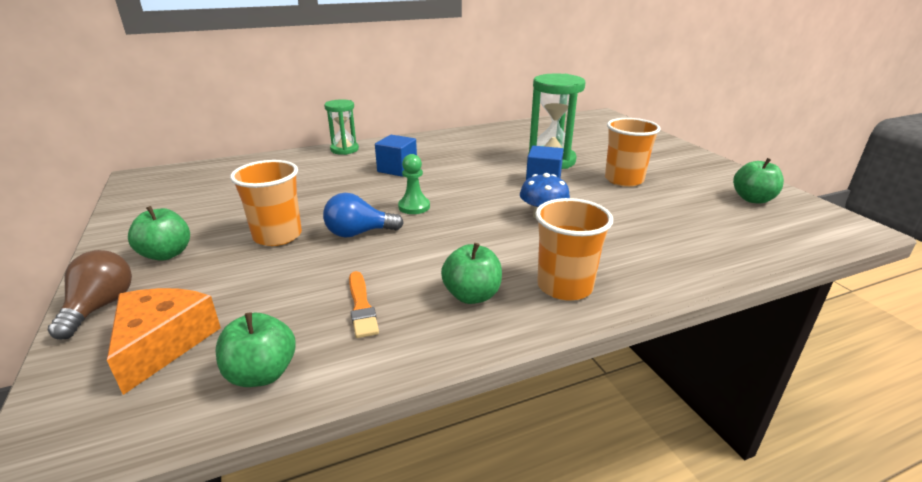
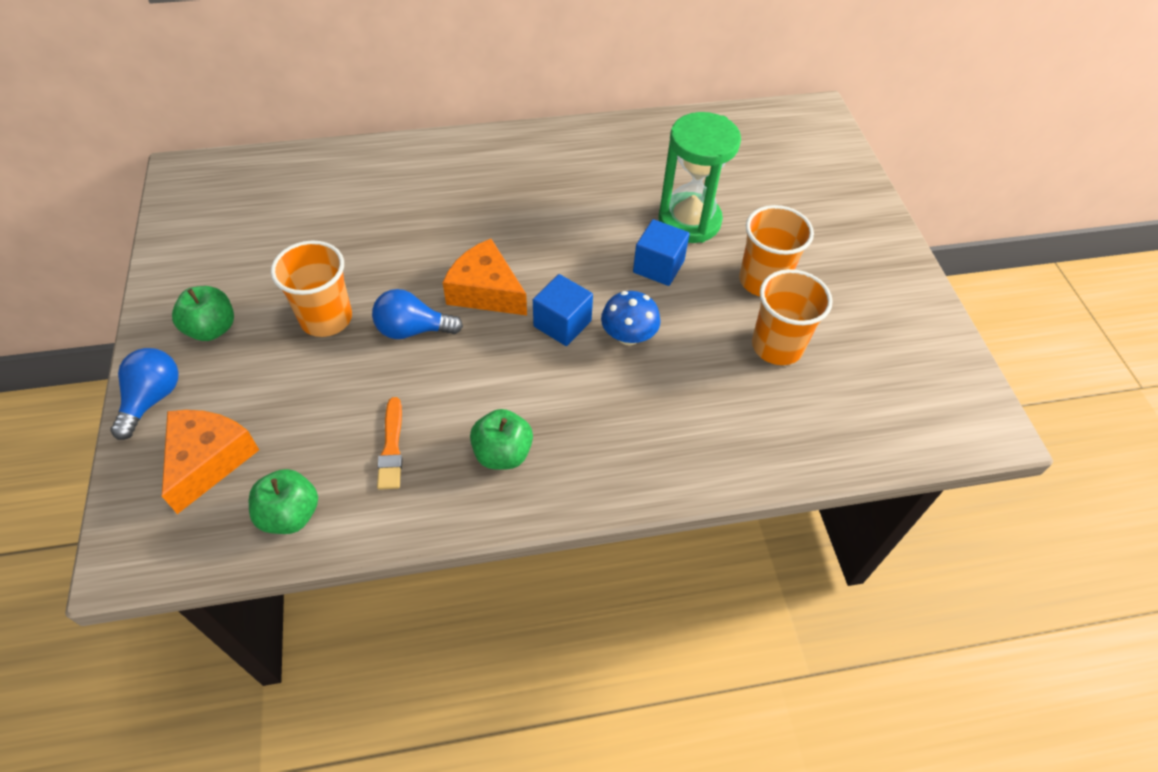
camera: 10 degrees right, 25 degrees up
brown light bulb [48,250,132,340] -> blue light bulb [110,348,179,440]
green hourglass [324,99,359,155] -> none
blue cube [375,135,417,177] -> blue cube moved to [533,274,593,346]
green pawn [398,154,430,214] -> orange cheese [442,239,527,316]
orange cup [535,198,613,301] -> orange cup moved to [752,269,833,365]
green apple [733,158,784,204] -> none

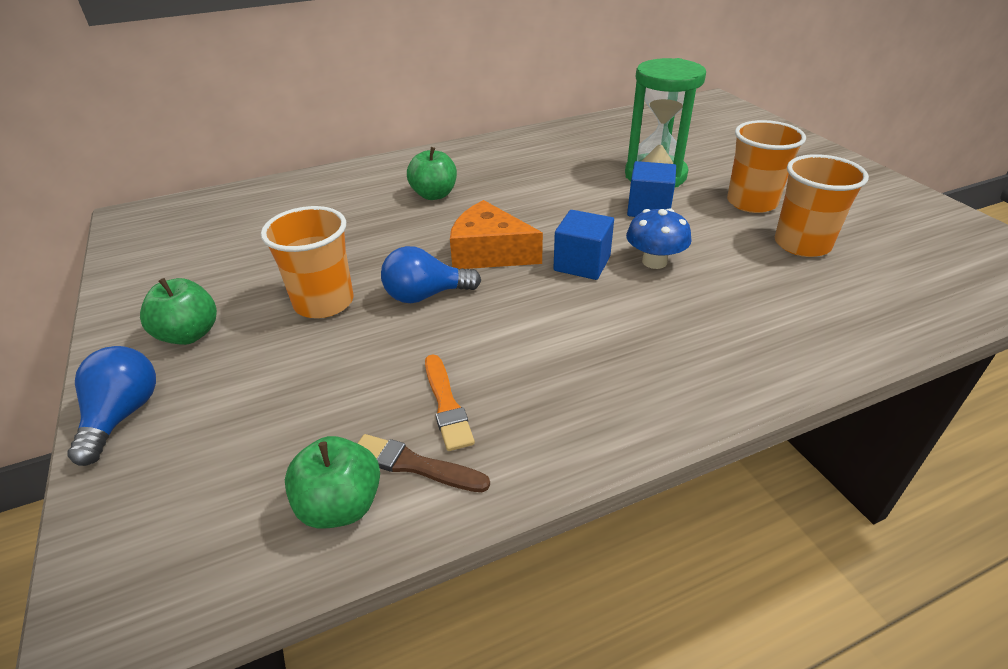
camera: 10 degrees left, 15 degrees down
orange cheese [162,410,259,514] -> none
green apple [470,409,533,470] -> green apple moved to [407,147,457,200]
none -> brown brush [357,434,490,492]

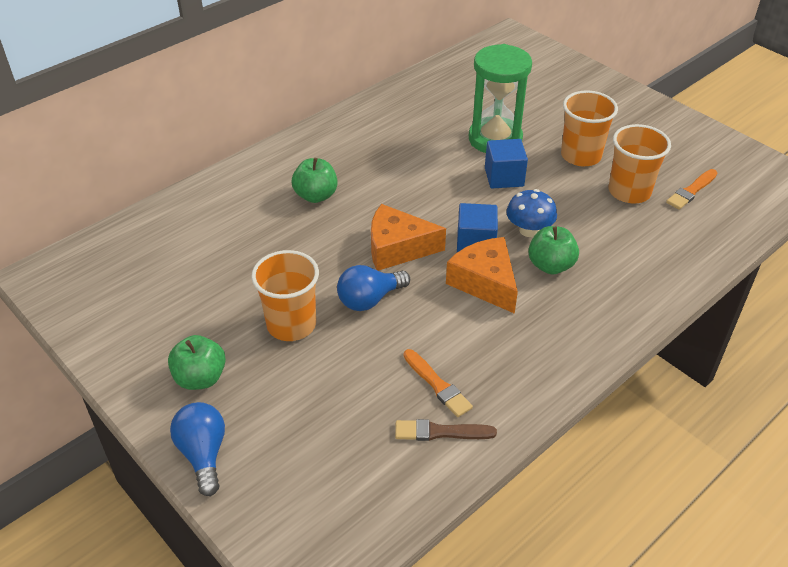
camera: 20 degrees left, 5 degrees up
green apple [285,436,380,529] -> green apple moved to [528,226,579,274]
none -> orange cheese [446,237,518,314]
none -> orange brush [666,169,717,210]

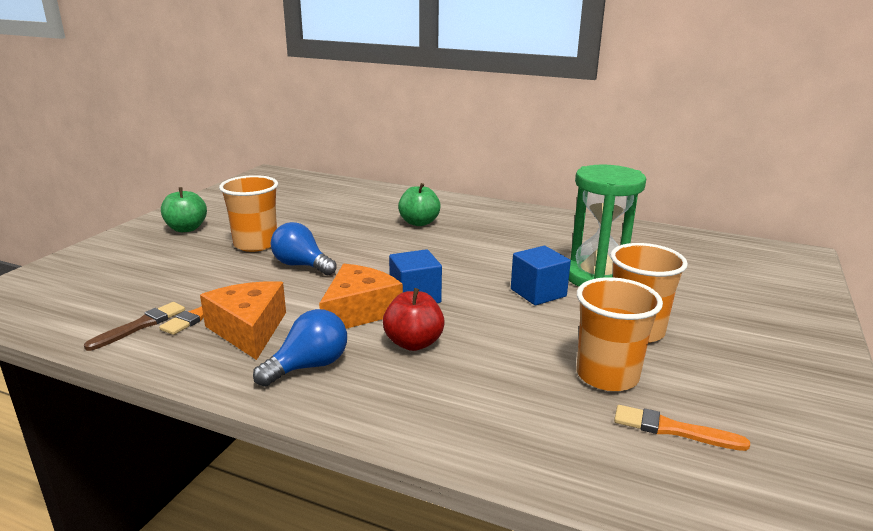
camera: 65 degrees right, 20 degrees down
blue light bulb [170,402,225,496] -> blue light bulb moved to [253,309,347,387]
orange cheese [371,204,446,271] -> orange cheese moved to [200,281,286,360]
brown brush [395,419,497,441] -> brown brush turned 60 degrees clockwise [84,302,185,351]
blue mushroom [506,189,557,237] -> none
green apple [528,226,579,274] -> red apple [383,288,445,351]

